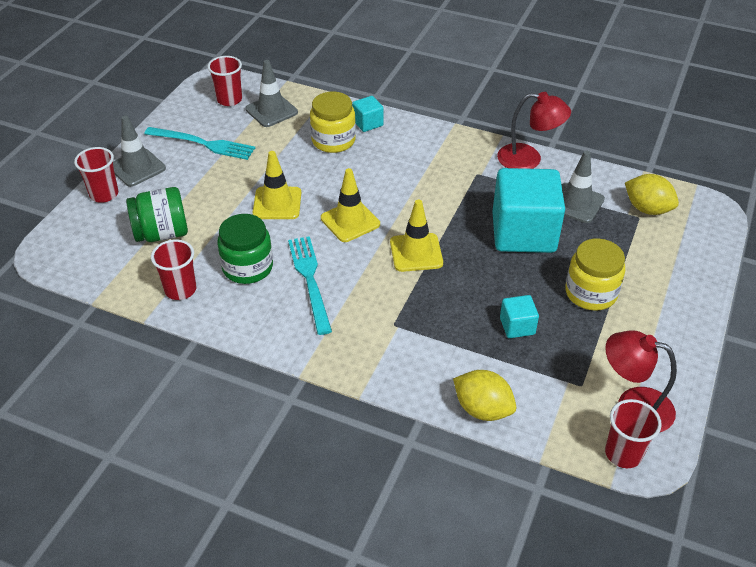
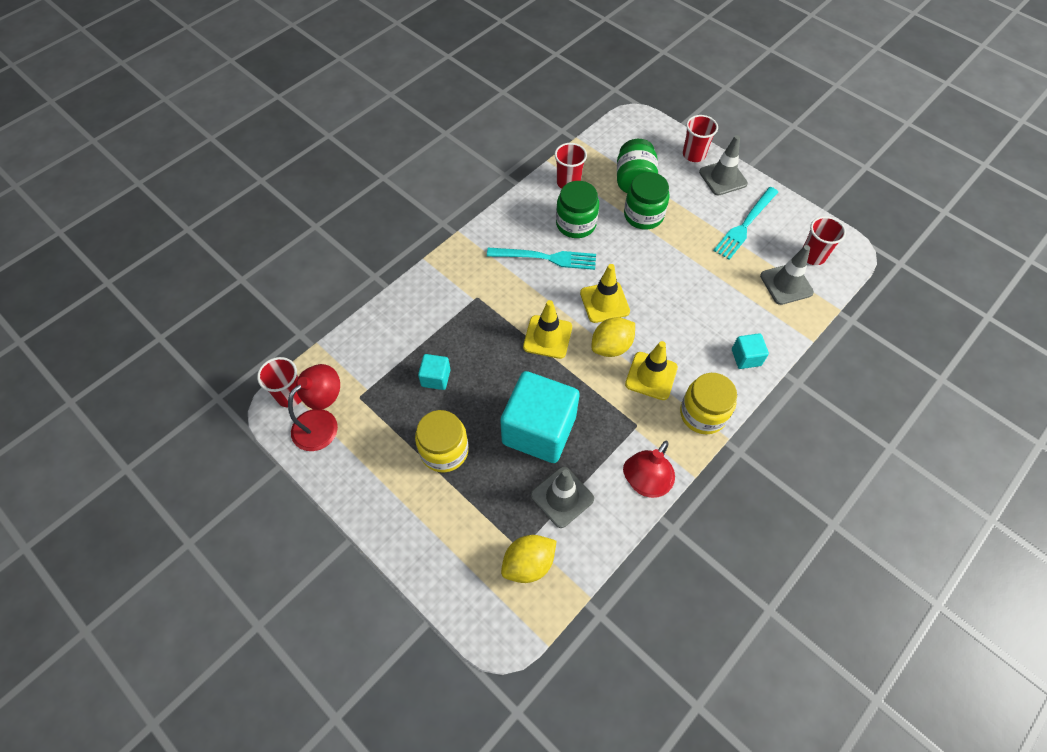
camera: 110 degrees right, 15 degrees up
yellow traffic cone [253,151,301,219] -> yellow traffic cone moved to [625,341,678,400]
yellow jar [310,92,356,153] -> yellow jar moved to [680,373,737,435]
yellow lemon [453,370,516,421] -> yellow lemon moved to [591,317,635,357]
none -> green jar [624,172,670,230]

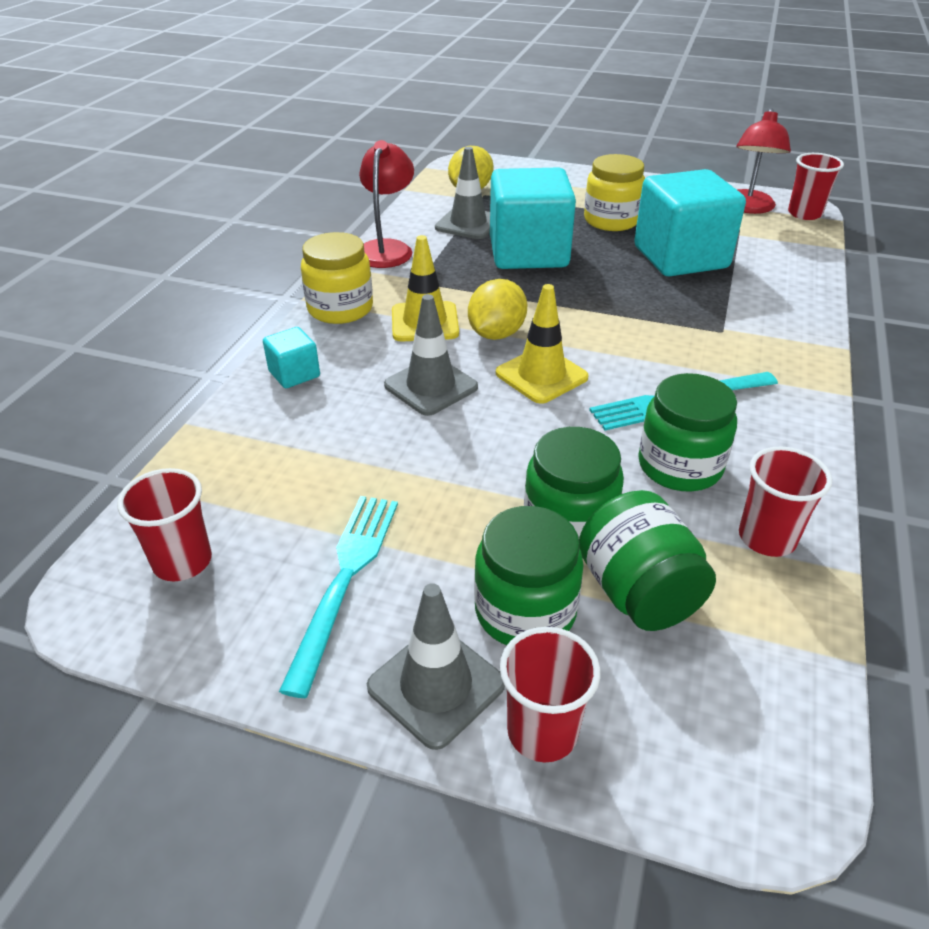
camera: 155 degrees right, 20 degrees down
turquoise cube [418,354,451,390] -> turquoise cube [634,169,746,277], size x2.25
yellow traffic cone [523,300,572,359] -> none
grey traffic cone [760,245,814,305] -> grey traffic cone moved to [384,294,478,416]
none -> green jar [474,506,584,645]

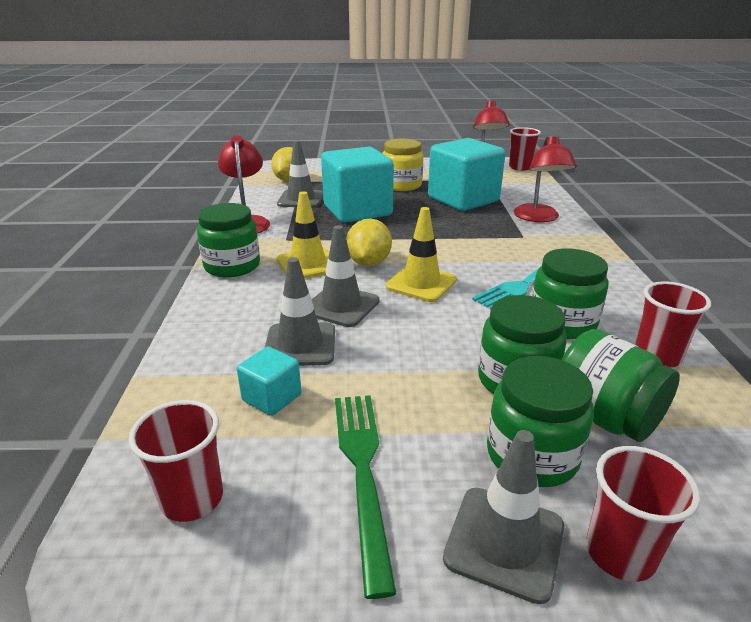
camera: 20 degrees left, 10 degrees down
turquoise cube [263,327,320,388] -> turquoise cube moved to [237,346,301,416]
turquoise fork [279,496,398,698] -> green fork [335,395,397,599]
yellow jar [301,232,373,324] -> green jar [197,203,260,277]
none -> grey traffic cone [265,257,335,366]
none -> red lamp [514,135,577,222]

